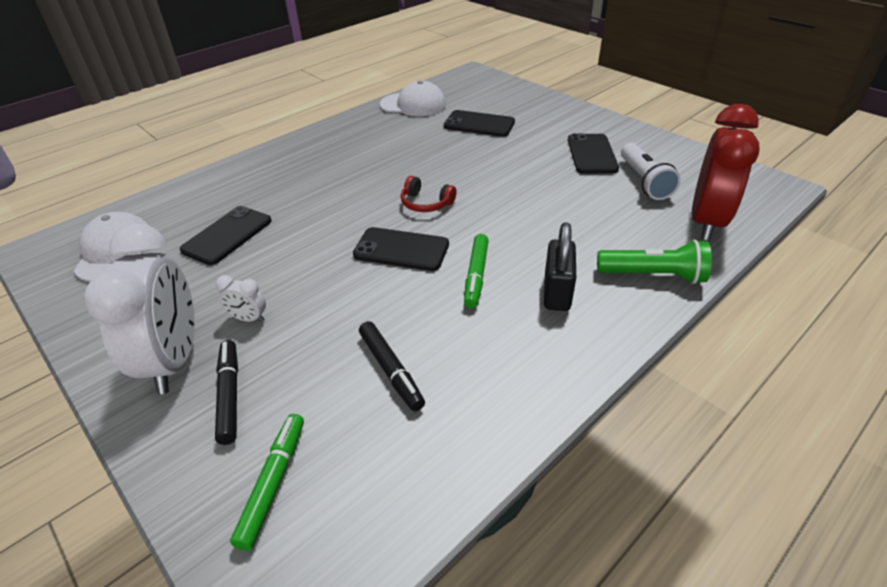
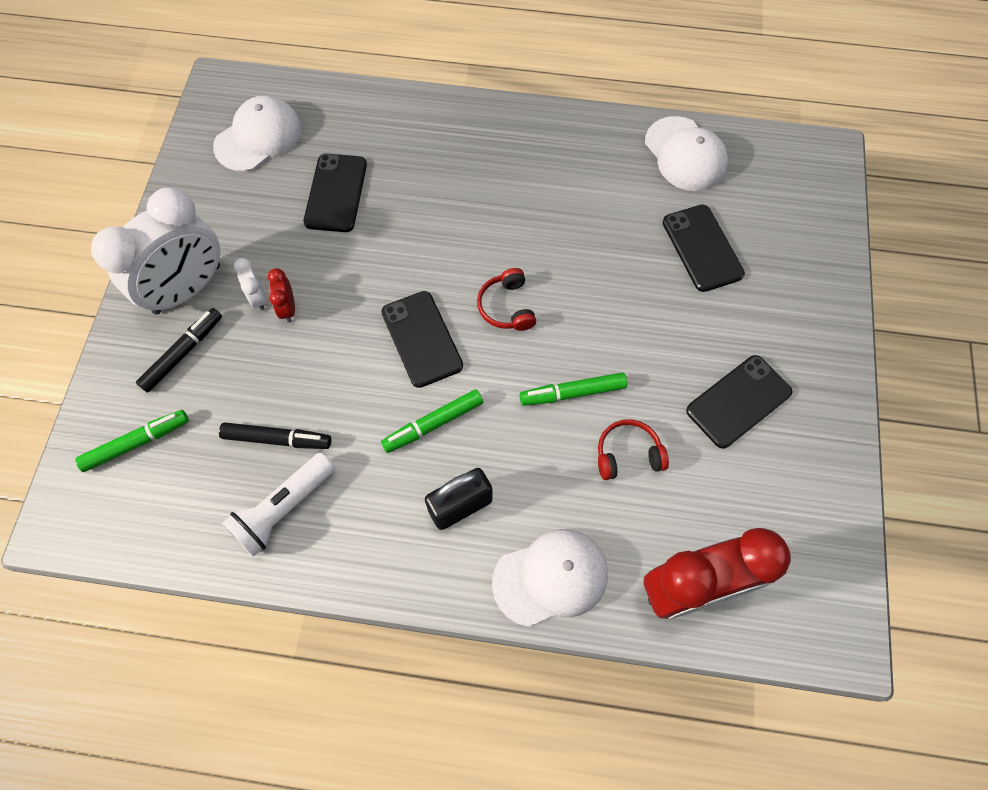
camera: 50 degrees right, 25 degrees up
black phone [180,206,272,265] -> black phone turned 75 degrees counterclockwise [304,153,367,232]
black marker [359,321,425,411] -> black marker turned 105 degrees counterclockwise [219,422,331,449]
green flashlight [597,239,712,284] -> white cap [492,529,608,627]
white flashlight [621,142,681,200] -> white flashlight moved to [222,453,335,557]
none -> red clock [268,268,295,323]
none -> green marker [519,373,627,406]
none -> red headphones [598,419,669,480]

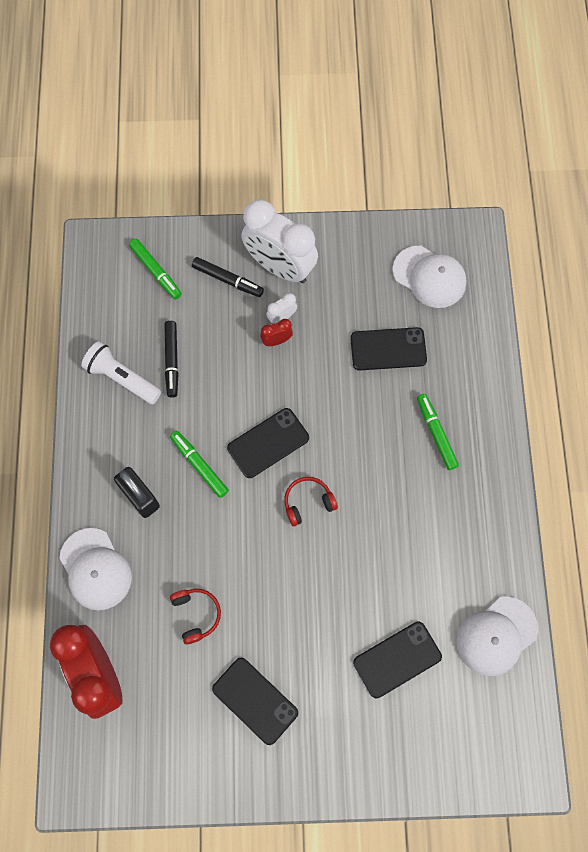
camera: 80 degrees right, 5 degrees up
green marker [519,373,627,406] -> green marker moved to [417,394,459,470]

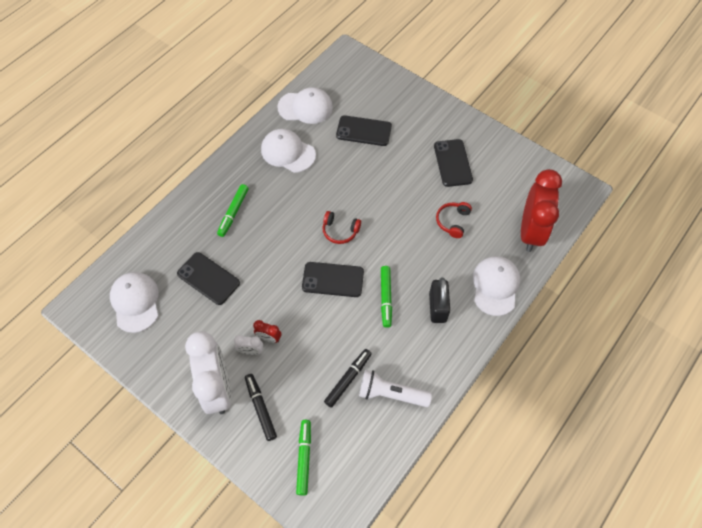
camera: 140 degrees left, 10 degrees down
white flashlight [81,341,161,404] -> white flashlight turned 120 degrees clockwise [359,370,432,407]
none -> white cap [261,129,316,173]

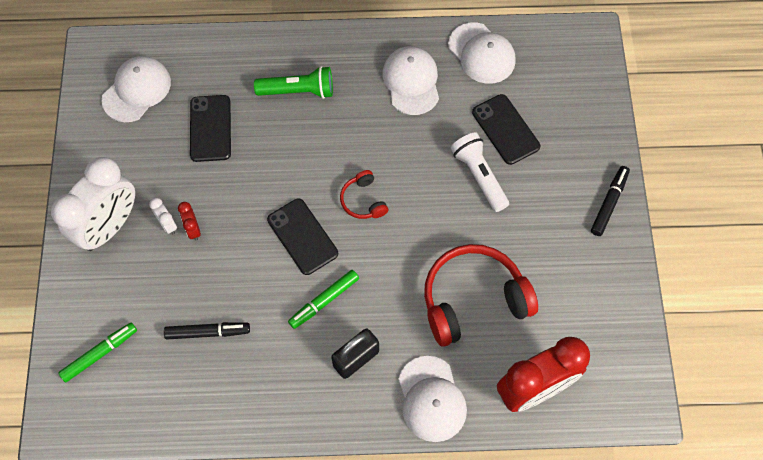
camera: 50 degrees right, 5 degrees up
green marker [217,184,249,237] -> green flashlight [254,66,333,99]
black marker [245,374,277,441] -> black marker moved to [591,166,630,236]
white flashlight [359,370,432,407] -> white flashlight moved to [451,133,509,212]
black phone [434,139,473,187] -> none
red headphones [436,202,472,238] -> red headphones [424,244,538,347], size x2.09
white cap [473,256,520,316] -> white cap turned 105 degrees clockwise [398,356,467,442]

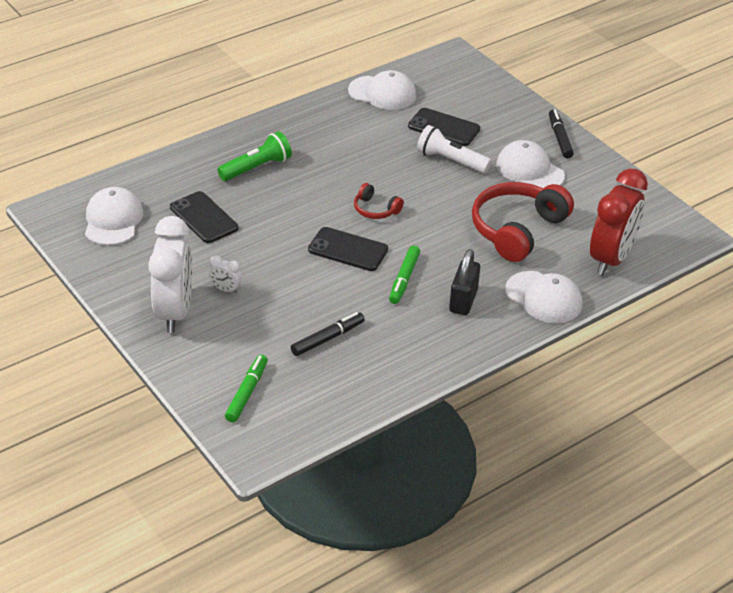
camera: 35 degrees left, 25 degrees down
red clock [178,202,201,241] -> none
white cap [382,46,439,115] -> white cap moved to [496,140,565,188]

